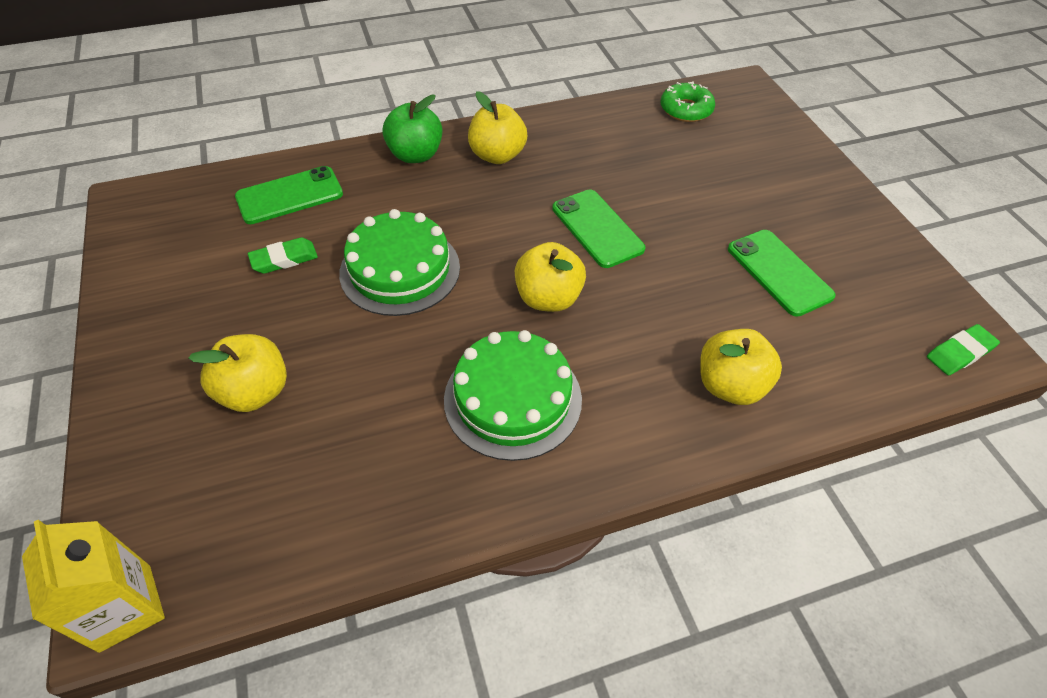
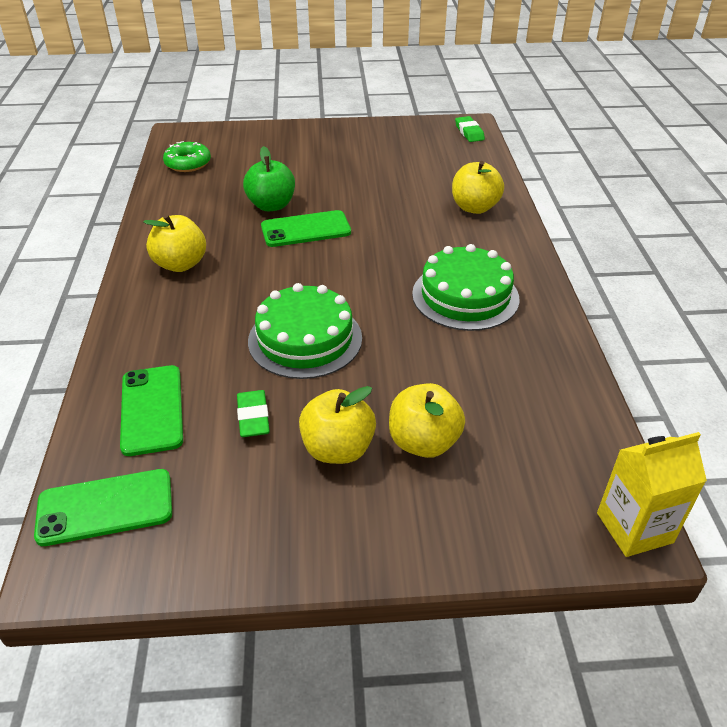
camera: 75 degrees left, 10 degrees down
green apple [382,95,442,163] -> green apple moved to [243,146,295,211]
yellow apple [515,242,586,312] -> yellow apple moved to [299,386,376,464]
green phone [728,230,836,317] -> green phone moved to [34,469,172,546]

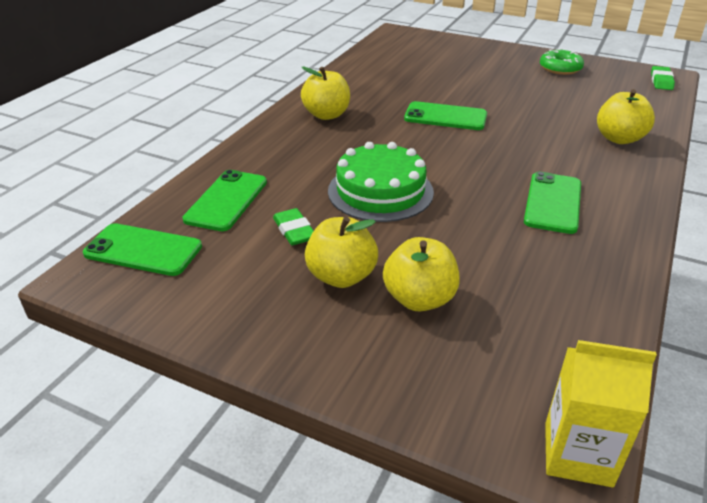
camera: 30 degrees right, 5 degrees down
green donut [163,141,211,172] -> green donut moved to [540,49,584,75]
green eraser [237,390,270,437] -> green eraser turned 45 degrees counterclockwise [273,208,314,245]
green apple [243,146,295,211] -> none
green cake [412,244,519,331] -> green phone [524,172,581,234]

